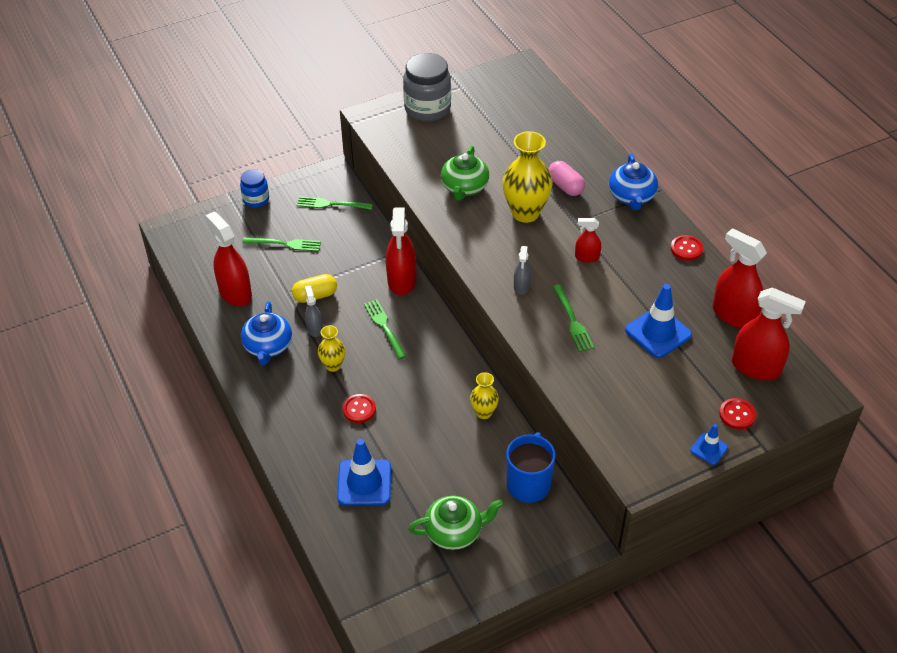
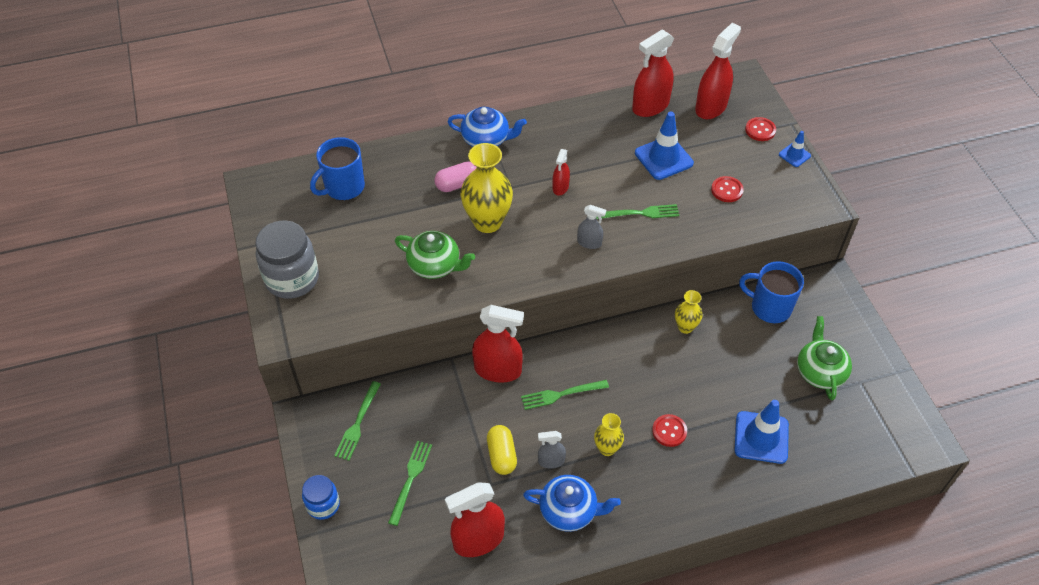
camera: 80 degrees left, 5 degrees up
red button [671,235,703,261] -> red button moved to [711,176,744,202]
none -> blue mug [310,137,365,200]

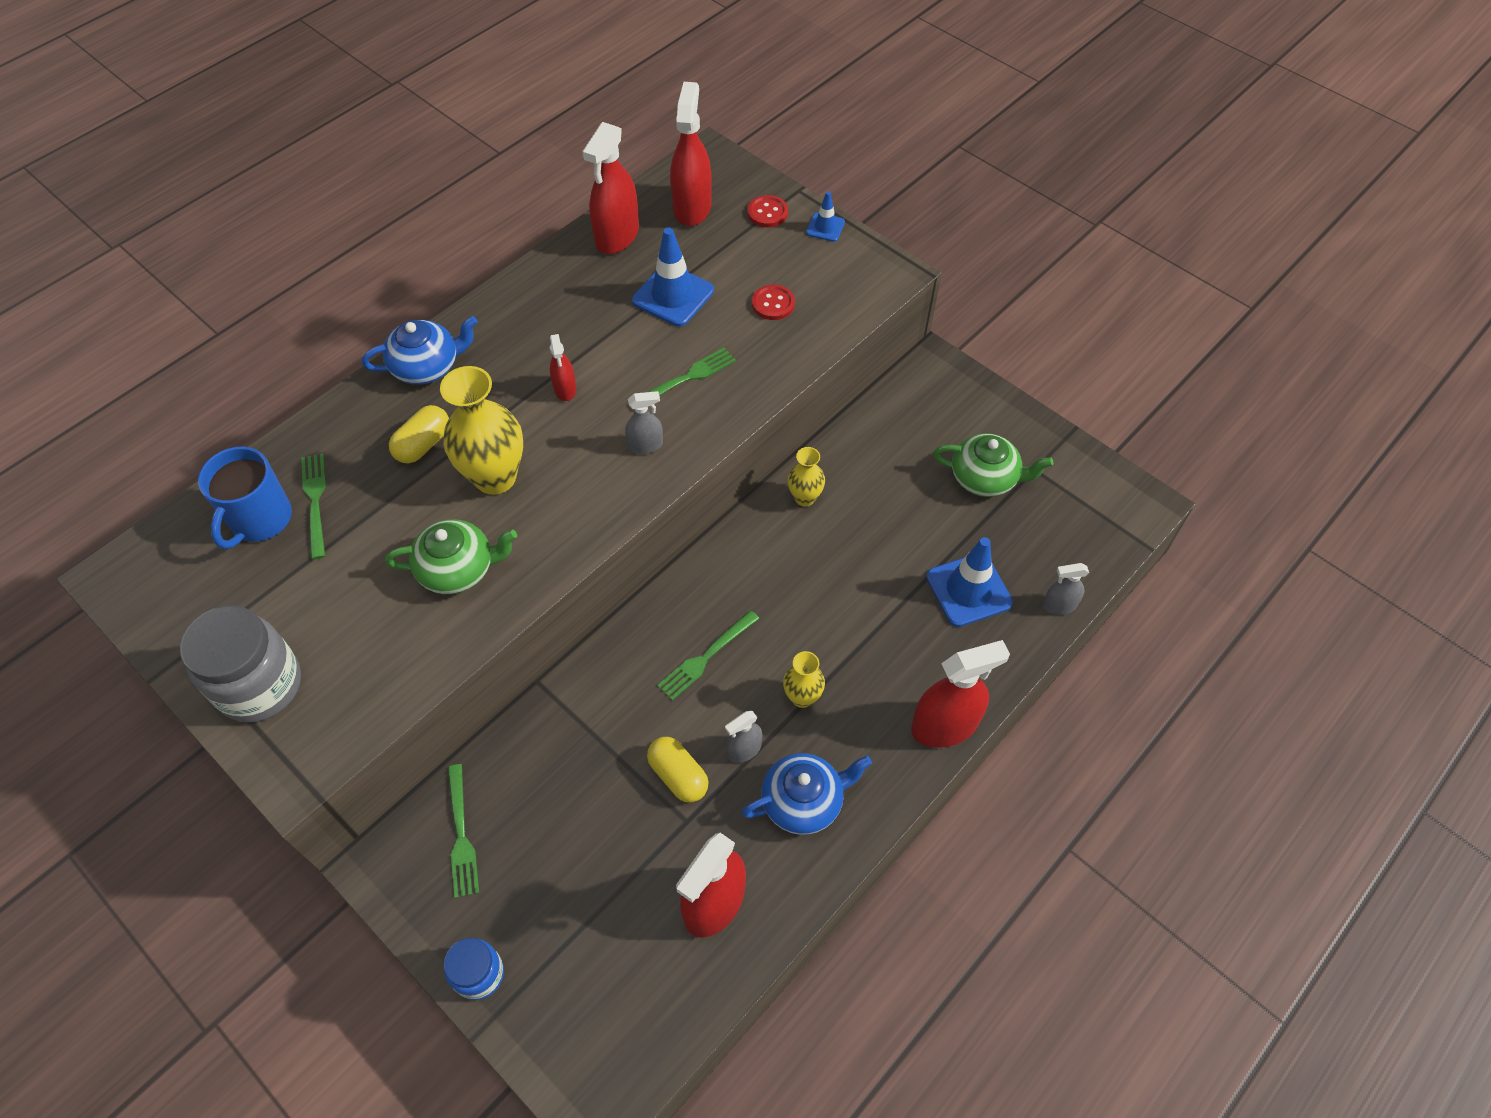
camera: 30 degrees left, 5 degrees up
green fork [388,441,432,526] -> green fork moved to [301,454,326,559]
pink capsule [434,162,477,192] -> yellow capsule [389,405,449,463]
red spray bottle [472,305,524,383] -> red spray bottle moved to [911,640,1010,748]
red button [652,414,687,447] -> none
blue mug [739,261,804,323] -> none
green teapot [797,316,852,400] -> green teapot turned 135 degrees clockwise [933,433,1053,497]
none -> grey spray bottle [1043,563,1089,615]

